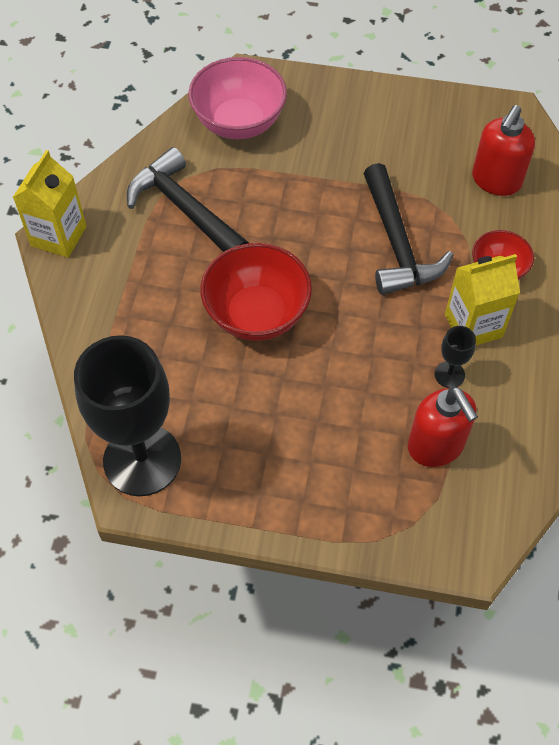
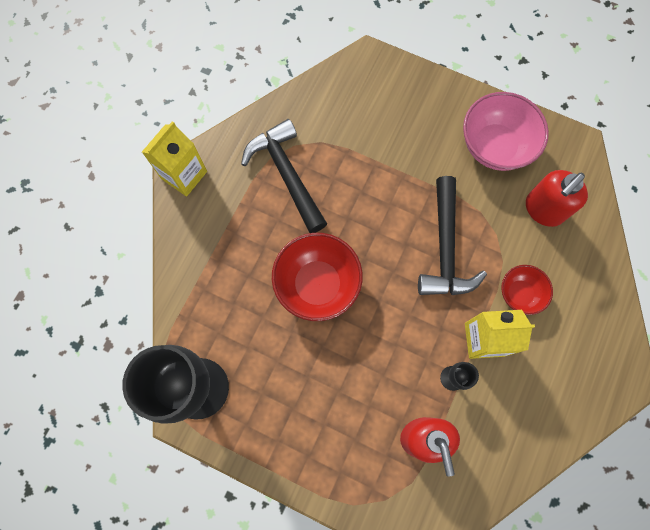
camera: 15 degrees right, 15 degrees up
pink bowl [188,57,287,139] -> pink bowl moved to [463,92,549,171]

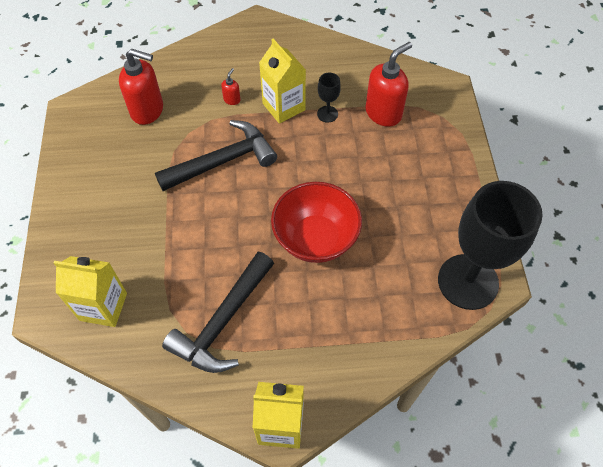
camera: 120 degrees left, 15 degrees down
pink bowl [463,92,549,171] -> none
red bowl [501,265,553,315] -> red soap dispenser [221,68,240,105]
none -> yellow carton [54,256,127,327]

